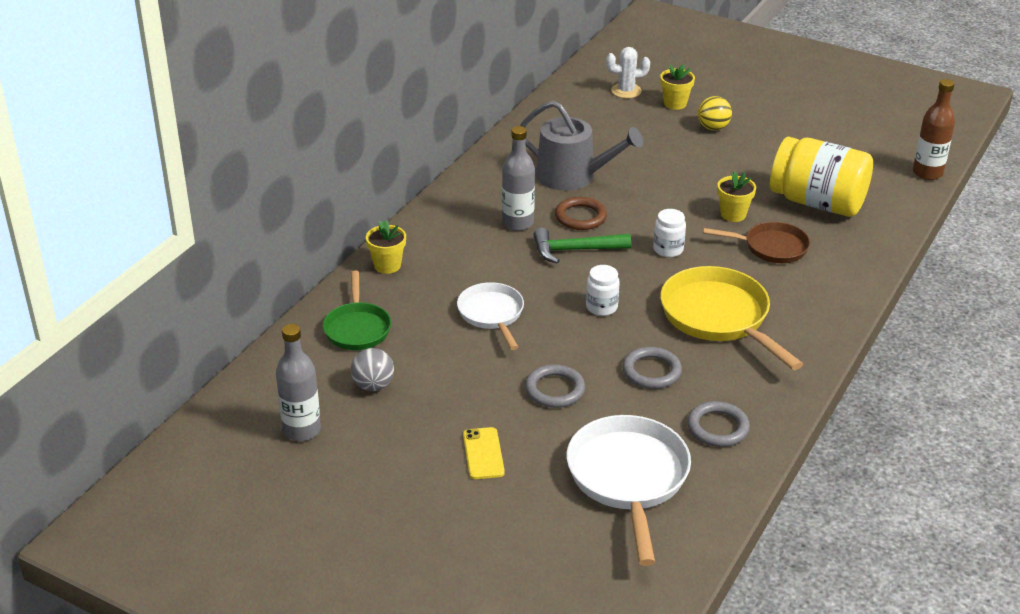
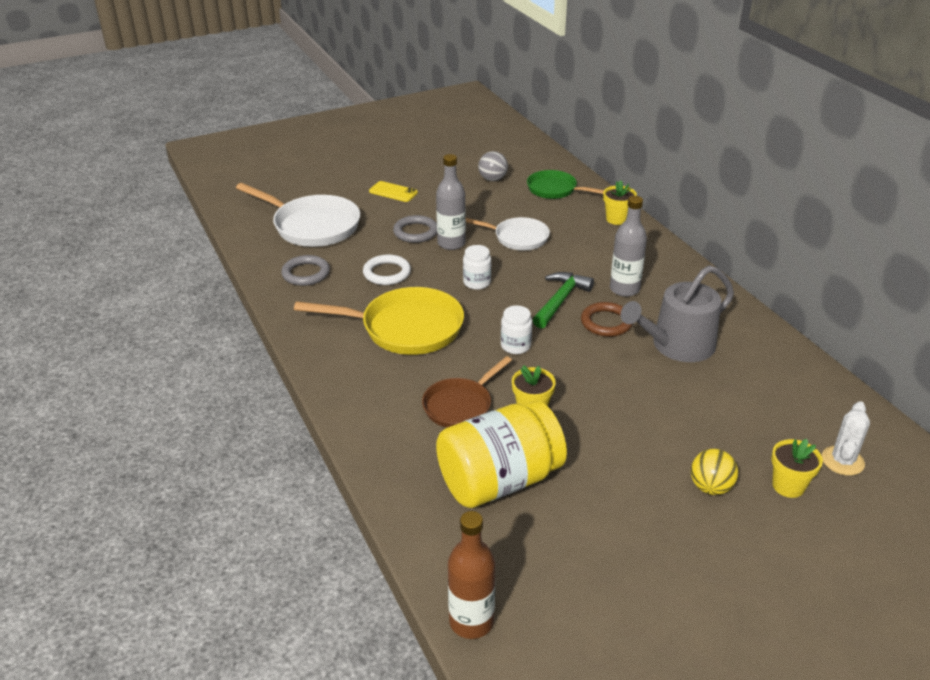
camera: 125 degrees right, 0 degrees up
grey bottle [276,324,321,441] -> grey bottle moved to [436,154,466,250]
grey ring [622,347,682,389] -> white ring [363,255,411,285]

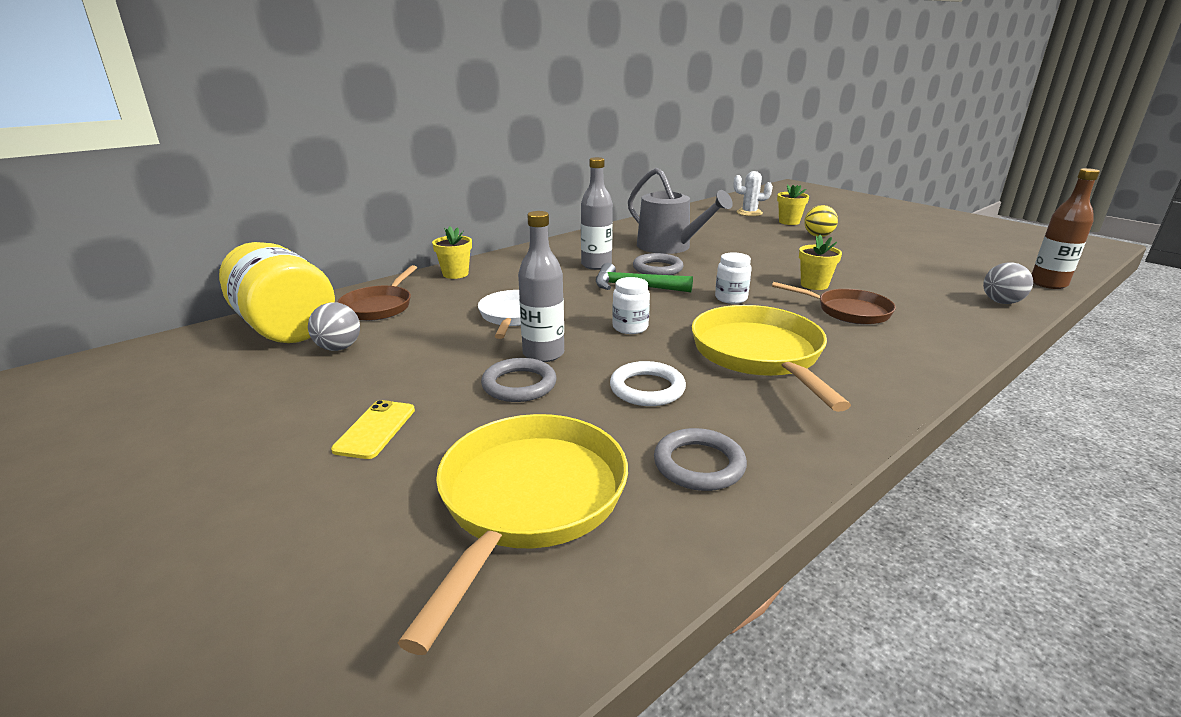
camera: 105 degrees left, 10 degrees down
white pan [236,183,360,247] -> yellow pan [398,414,628,655]
yellow jar [436,401,567,508] -> yellow jar moved to [219,242,335,343]
green pan [527,170,604,199] -> brown pan [337,265,417,321]
brown ring [581,302,632,337] -> grey ring [633,253,684,275]
none -> grey ball [983,262,1033,304]

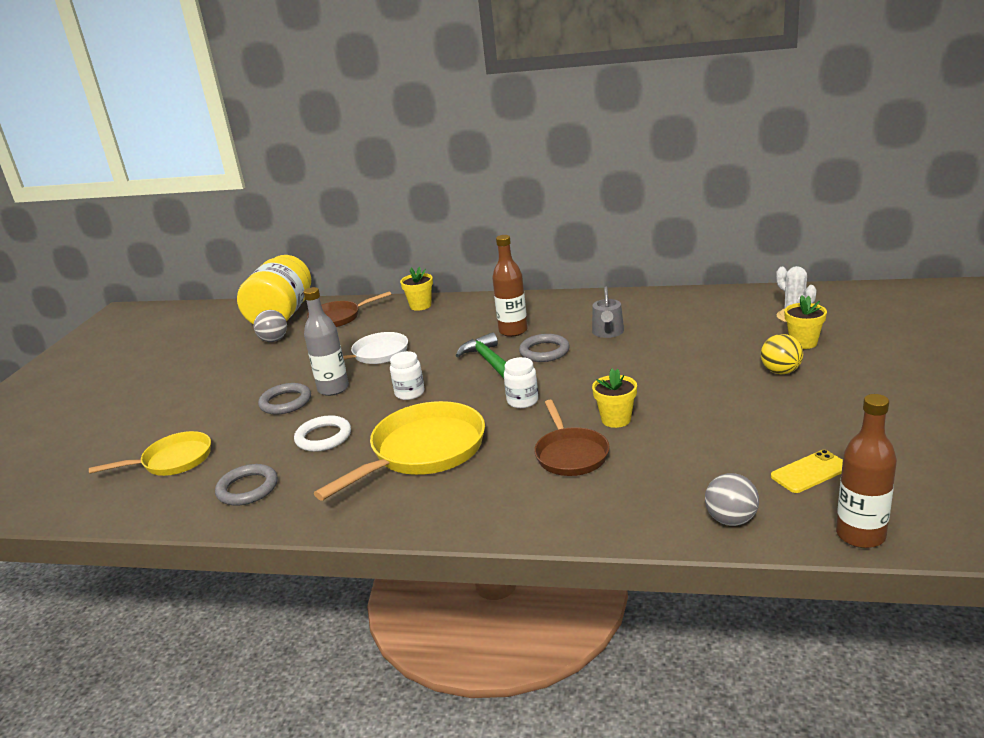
camera: 55 degrees right, 0 degrees up
yellow phone [331,400,415,459] -> yellow phone moved to [771,450,843,493]
yellow pan [398,414,628,655] -> yellow pan [89,431,211,476], size x0.62
grey bottle [581,157,613,270] -> brown bottle [492,235,528,337]
grey watering can [628,168,733,254] -> grey watering can [592,287,624,338], size x0.56

